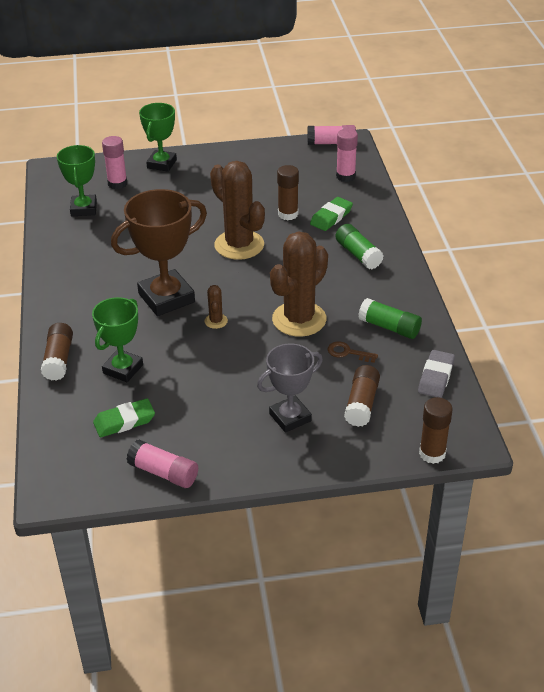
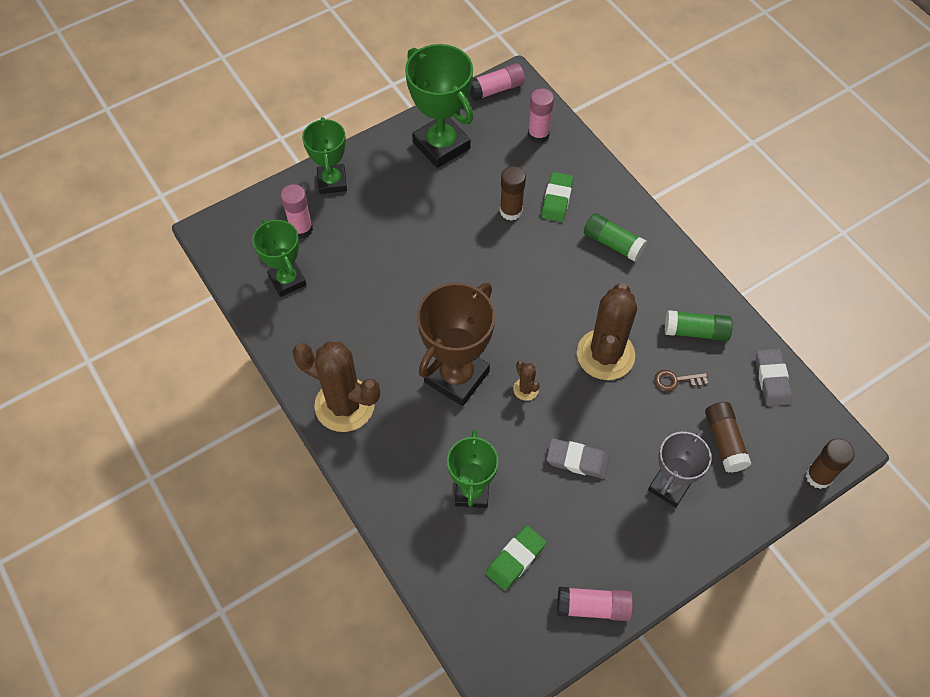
camera: 25 degrees left, 20 degrees up
brown glue stick [41,323,73,381] -> none
brown cactus [210,161,265,260] -> brown cactus moved to [292,342,380,432]
none -> green trophy [405,44,473,168]
none -> grey eraser [546,438,609,479]

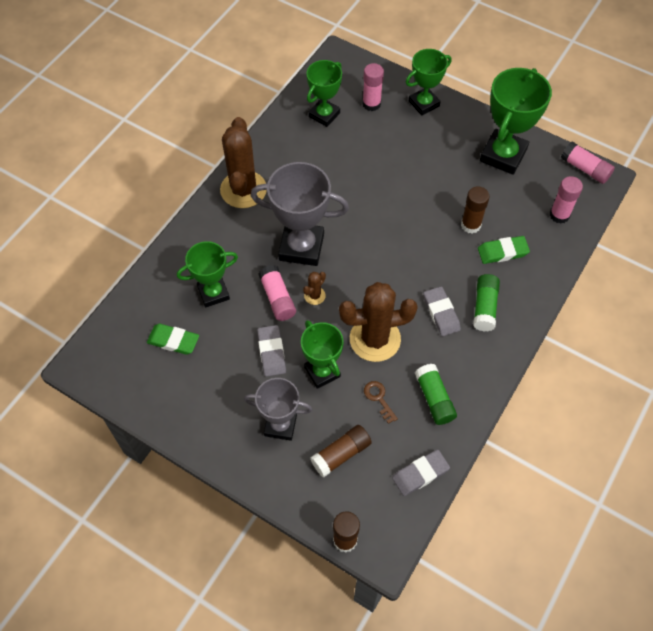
camera: 65 degrees right, 0 degrees up
brown trophy [417,283,495,406] -> grey trophy [251,162,349,266]
pink glue stick [557,587,633,621] -> pink glue stick moved to [259,265,296,321]
none -> green trophy [301,320,344,389]
none -> grey eraser [423,286,461,336]

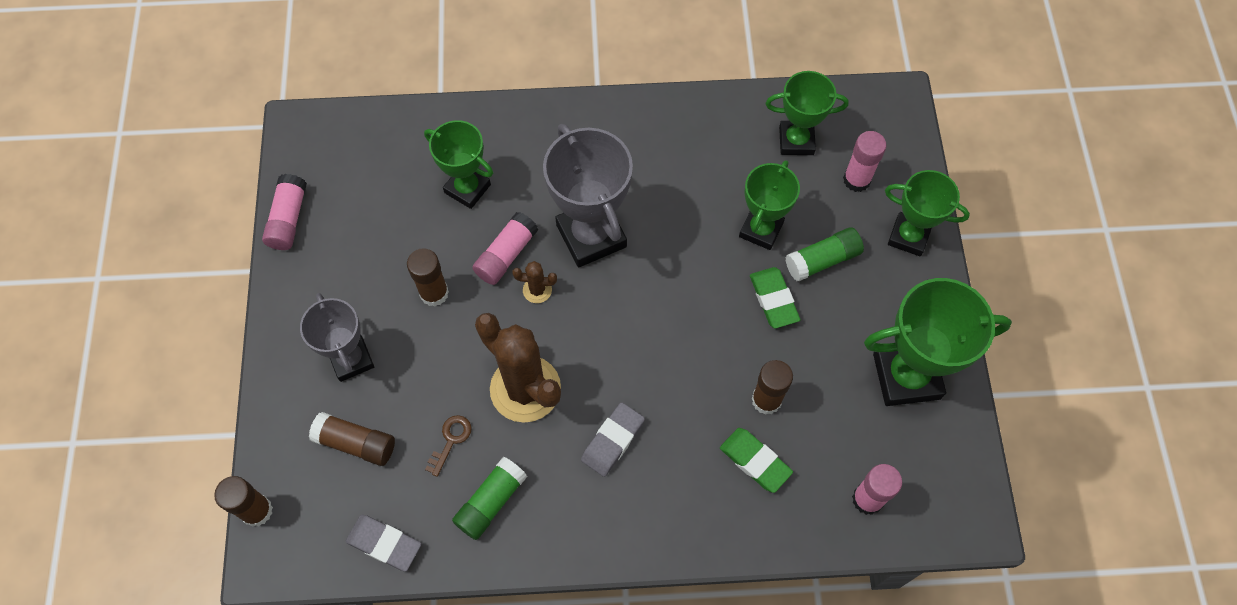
camera: 55 degrees right, 5 degrees up
green eraser [147,324,199,355] -> green eraser moved to [750,267,800,328]
brown cactus [220,117,267,208] -> none
grey eraser [257,325,286,377] -> brown glue stick [407,248,449,307]
green trophy [301,320,344,389] -> green trophy moved to [739,160,800,250]
green glue stick [473,274,500,331] -> green glue stick moved to [785,228,864,281]
pink glue stick [561,141,615,184] -> pink glue stick moved to [262,174,307,250]

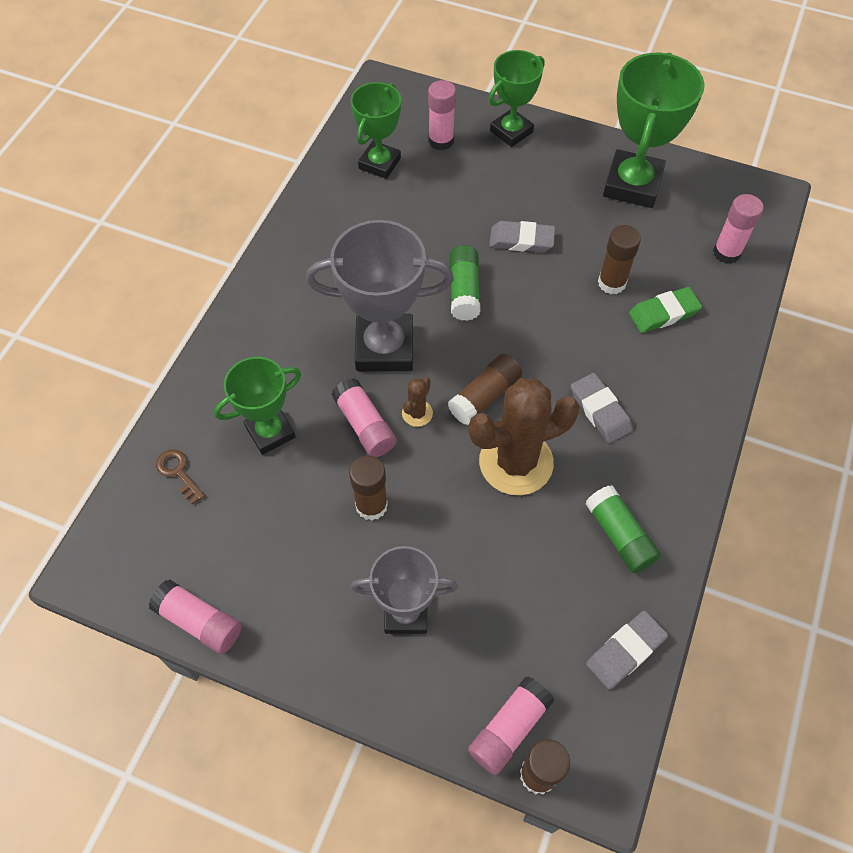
camera: 65 degrees left, 5 degrees down
brown glue stick [309,412,395,466] -> brown glue stick moved to [448,354,522,425]
brown key [425,415,472,477] -> brown key moved to [156,449,205,505]
green trophy [739,160,800,250] -> none
green eraser [750,267,800,328] -> grey eraser [489,221,555,252]
green glue stick [785,228,864,281] -> green glue stick moved to [450,245,480,321]
none -> pink glue stick [468,676,555,775]

